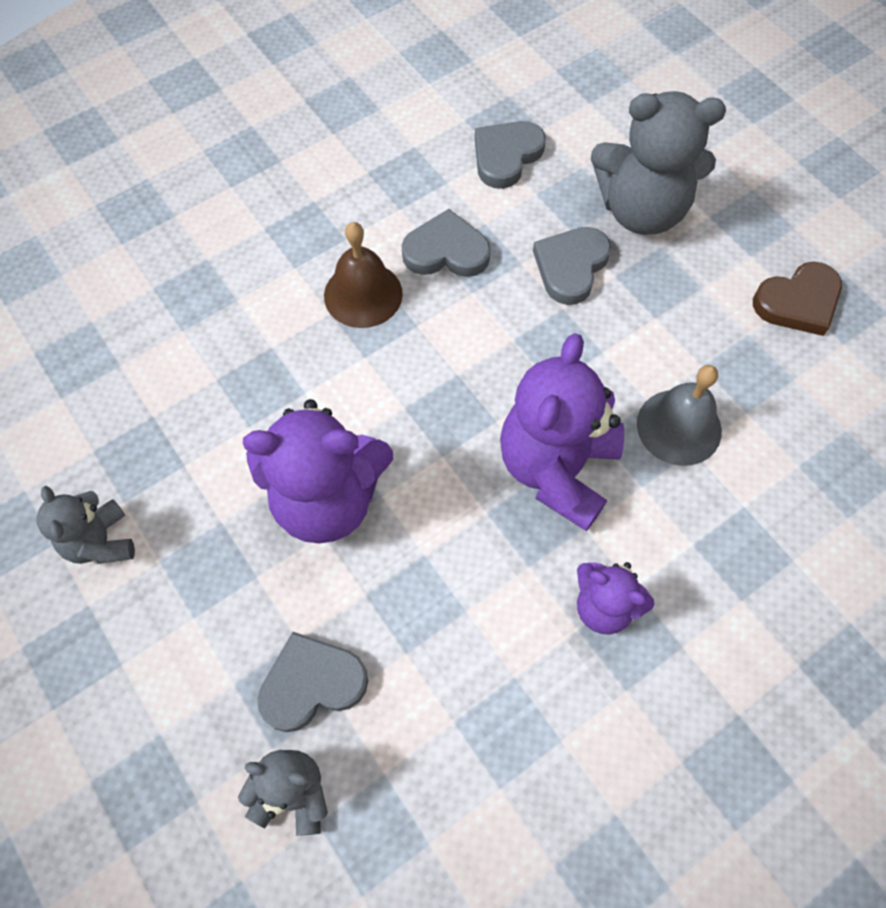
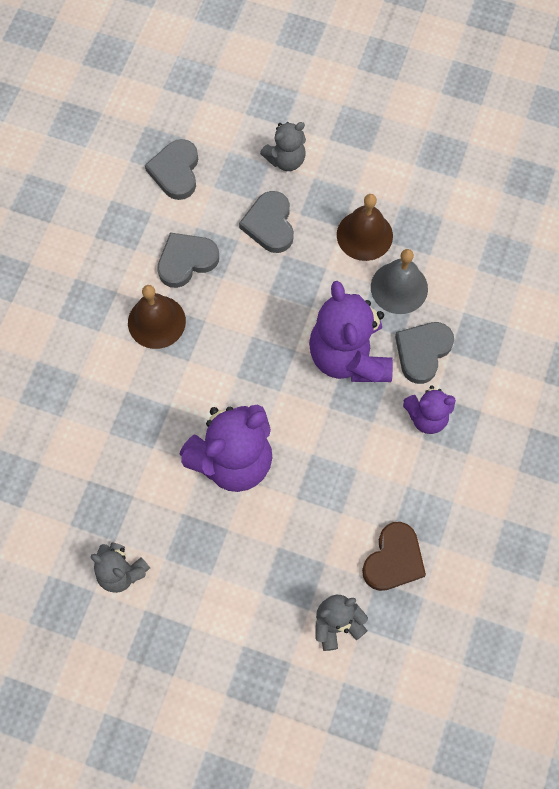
camera: 35 degrees left, 5 degrees up
grey heart [257,632,368,732] -> grey heart moved to [395,322,454,384]
grey teddy bear [591,91,726,235] -> grey teddy bear [260,122,306,171], size x0.55
brown heart [753,262,842,336] -> brown heart moved to [362,522,426,591]
none -> brown bell [337,194,393,261]

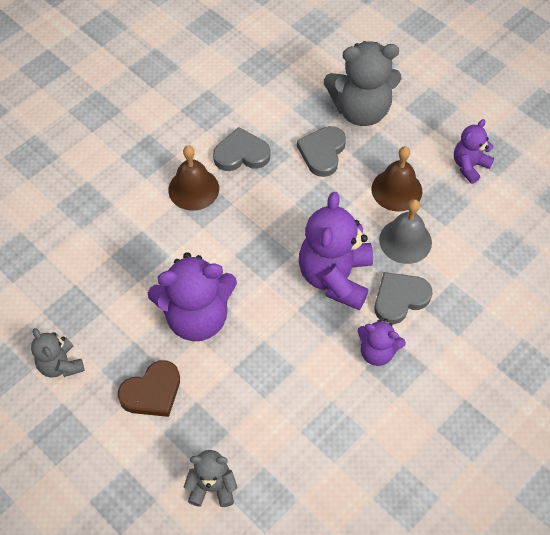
camera: 25 degrees right, 10 degrees down
grey heart [145,139,198,200] -> none
grey teddy bear [260,122,306,171] -> grey teddy bear [324,41,401,126], size x1.82
brown heart [362,522,426,591] -> brown heart moved to [118,360,180,417]
none -> purple teddy bear [454,119,494,184]

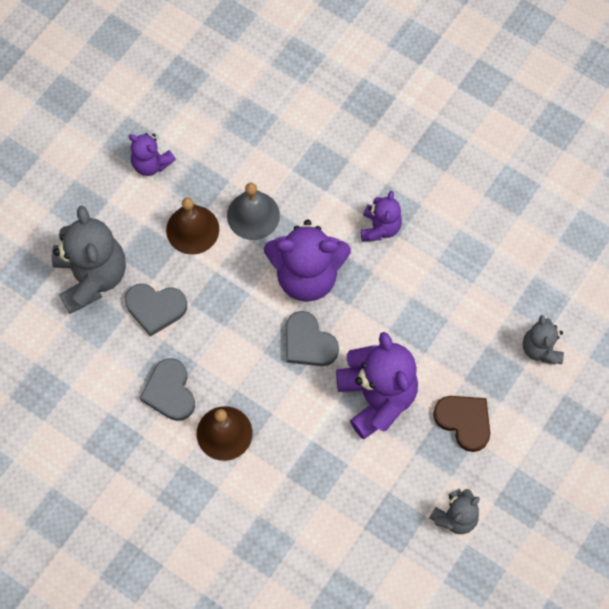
camera: 100 degrees left, 10 degrees up
grey heart [374,272,433,324] -> grey heart moved to [286,311,339,366]

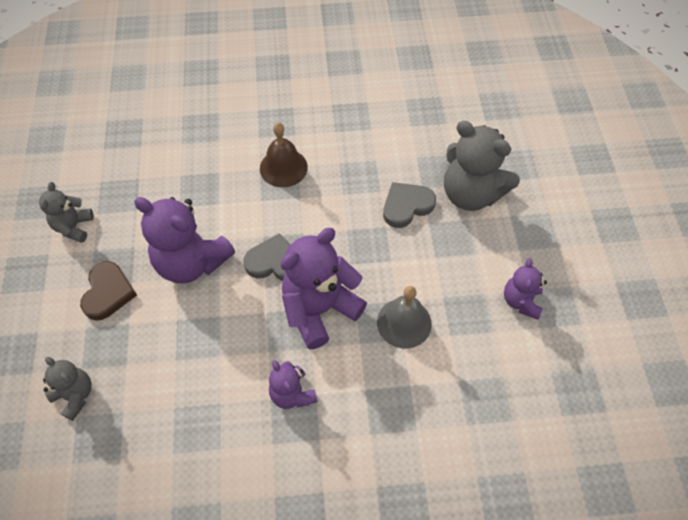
camera: 140 degrees right, 10 degrees down
purple teddy bear [129,133,176,176] -> purple teddy bear turned 75 degrees counterclockwise [504,258,547,320]
grey heart [140,358,195,421] -> none
brown bell [166,197,219,255] -> none
brown heart [433,396,490,452] -> brown heart turned 90 degrees counterclockwise [80,261,137,320]

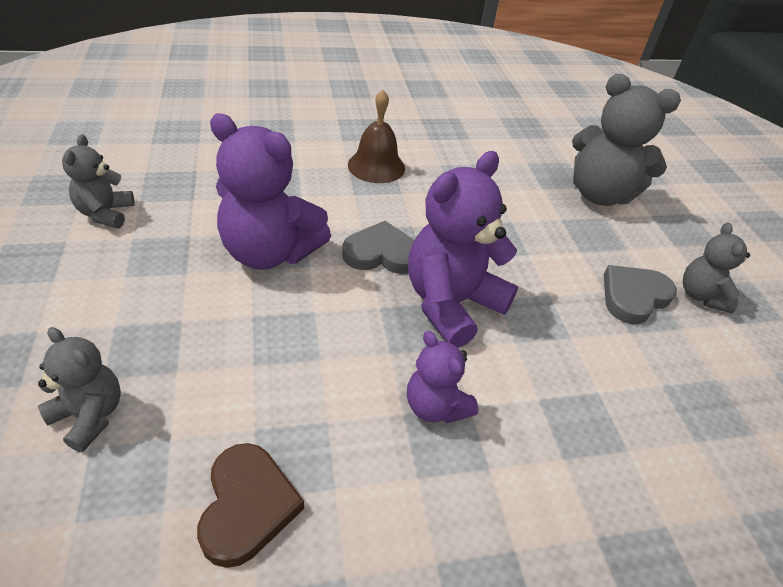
camera: 10 degrees left, 15 degrees down
brown heart [80,261,137,320] -> brown heart moved to [197,443,304,568]
grey bell [377,286,432,349] -> none
grey heart [383,182,436,228] -> grey heart moved to [604,265,677,324]
purple teddy bear [504,258,547,320] -> grey teddy bear [683,222,750,314]

